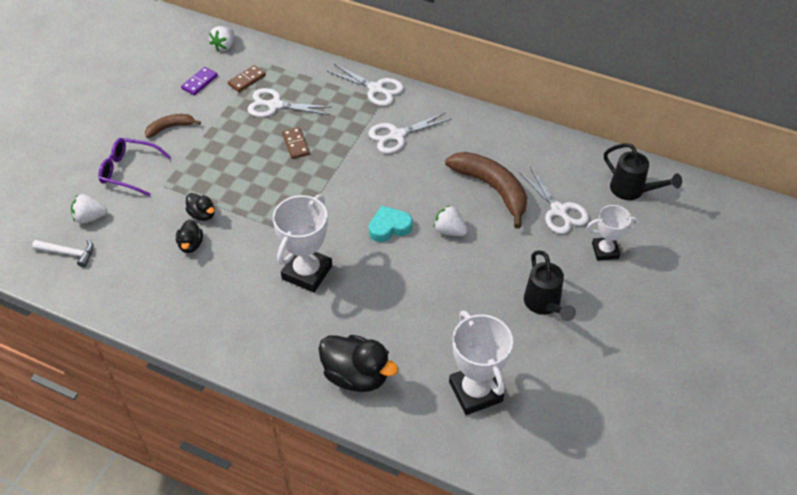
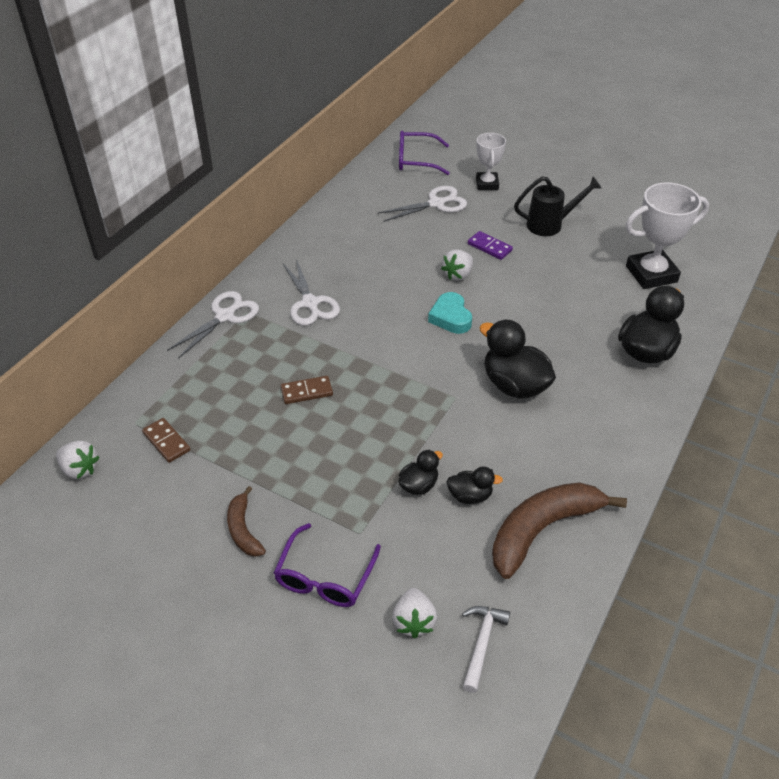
camera: 85 degrees left, 5 degrees down
purple domino [181,67,218,95] -> purple domino moved to [468,231,513,260]
white scissors [247,88,331,117] -> none
white trophy [273,194,332,292] -> black duck [479,320,556,399]
brown banana [445,152,527,228] -> brown banana moved to [492,482,627,579]
black watering can [604,143,682,200] -> purple glasses [399,131,450,175]

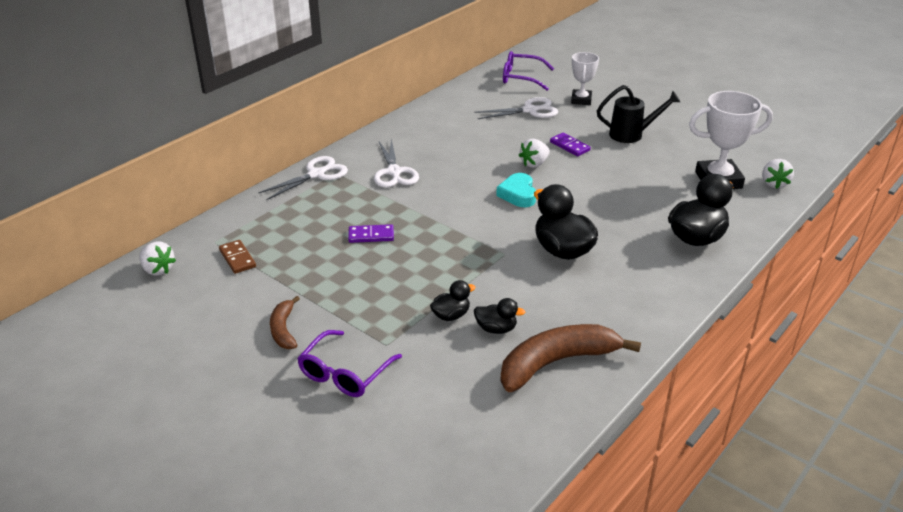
camera: 10 degrees right, 10 degrees down
brown domino [281,376,333,404] -> purple domino [348,224,394,243]
white strawberry [392,588,437,638] -> white strawberry moved to [762,159,794,189]
white hammer [462,606,510,693] -> none

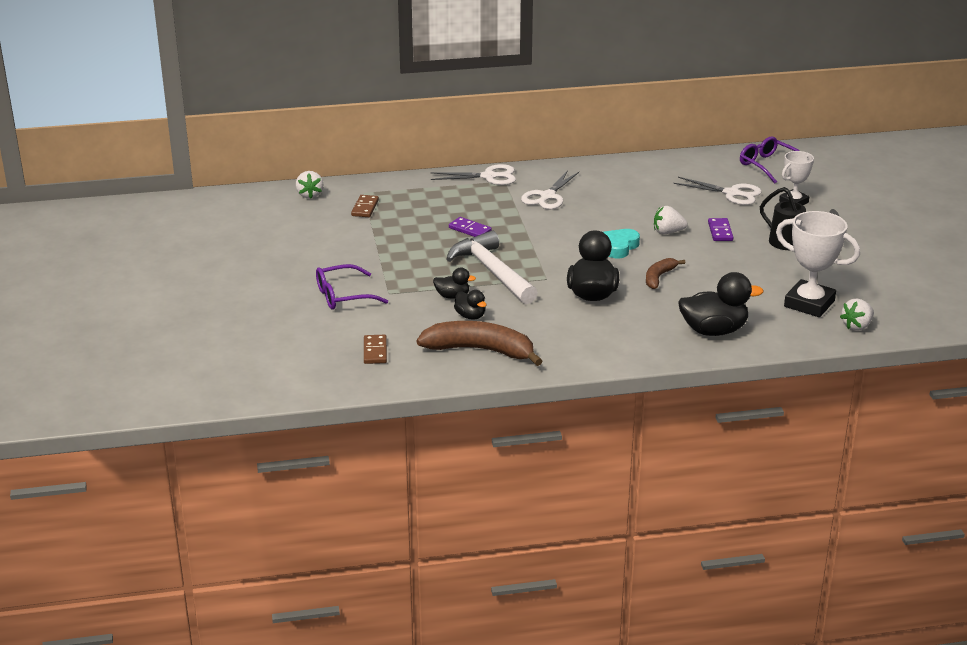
camera: 40 degrees right, 5 degrees down
brown banana [270,296,300,349] -> brown banana moved to [646,258,685,289]
none -> brown domino [364,335,387,364]
none -> white hammer [446,231,538,304]

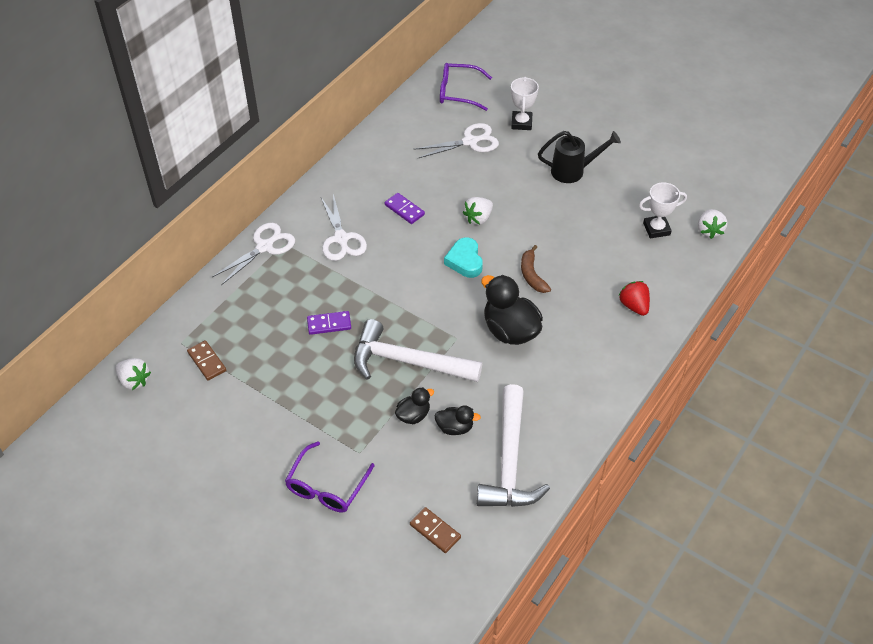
camera: 45 degrees left, 20 degrees up
brown banana [416,321,542,366] -> white hammer [477,384,550,507]
black duck [678,272,764,336] -> red strawberry [619,281,650,316]
purple domino [708,218,733,241] -> purple domino moved to [385,193,425,224]
white trophy [776,211,860,317] -> white trophy [639,182,687,238], size x0.61

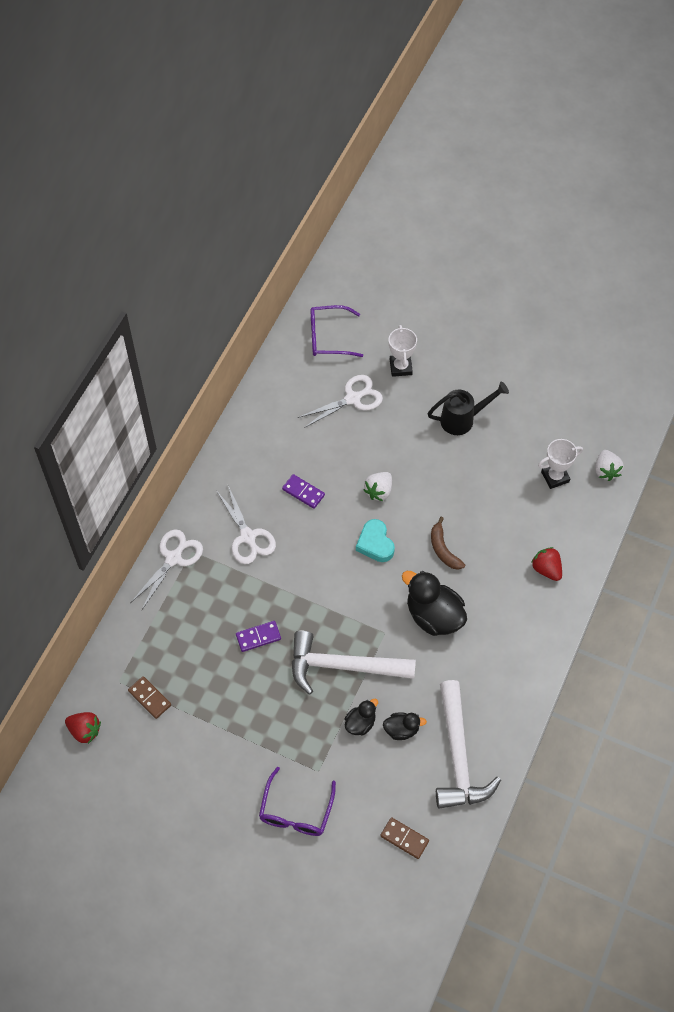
camera: 10 degrees left, 10 degrees up
white strawberry [115,358,151,390] -> red strawberry [65,712,101,744]

